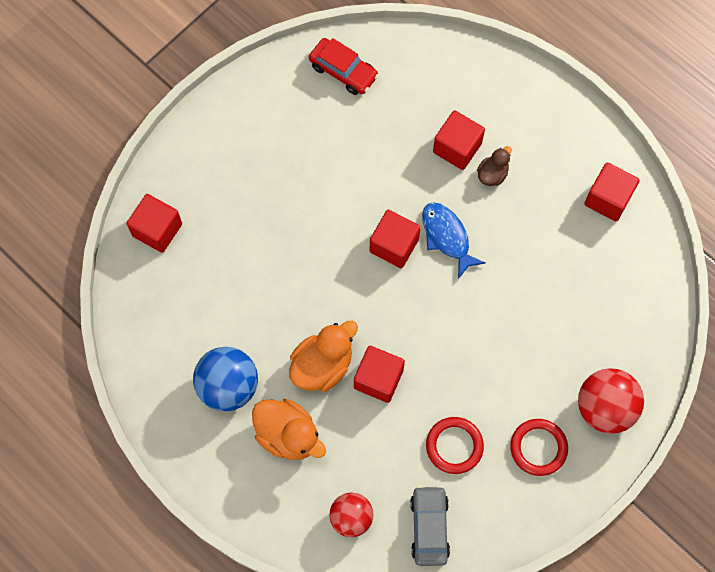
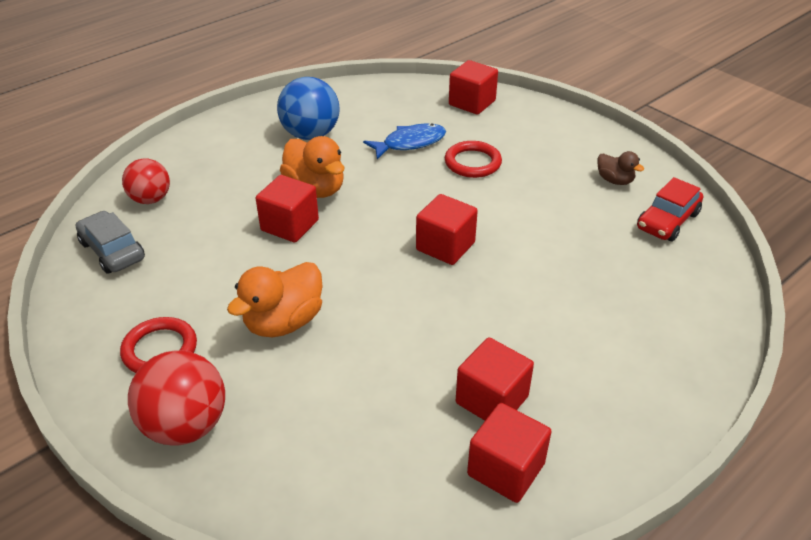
camera: 95 degrees right, 30 degrees down
orange duck [252,399,326,460] -> orange duck moved to [227,262,323,337]
grey car [410,486,450,566] -> grey car turned 135 degrees counterclockwise [76,211,145,274]
blue fish [422,202,485,279] -> blue fish moved to [363,124,446,159]
red ring [426,417,484,474] -> red ring moved to [445,141,502,178]
red cube [433,110,485,170] -> red cube moved to [456,337,534,421]
brown duck [477,146,512,186] -> brown duck moved to [598,151,644,185]

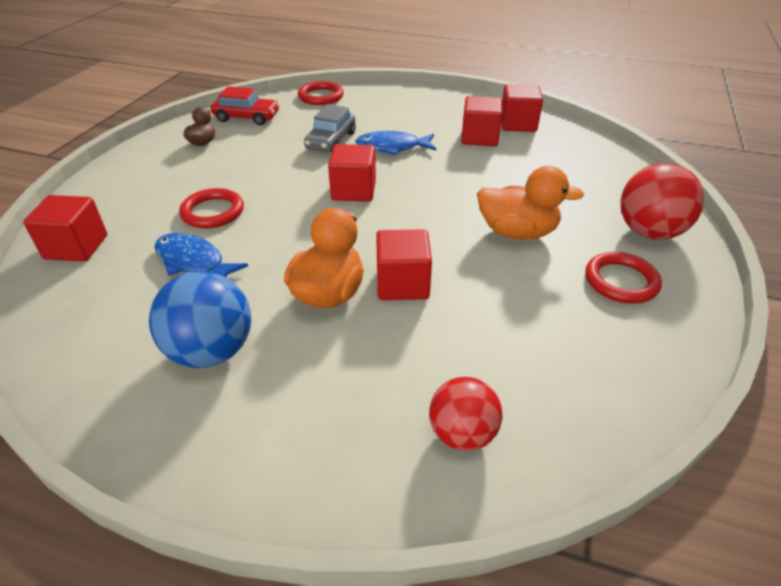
camera: 120 degrees left, 0 degrees up
grey car [76,211,145,274] -> grey car moved to [304,104,356,153]
none -> red ring [298,81,344,105]
none -> blue fish [355,131,436,155]

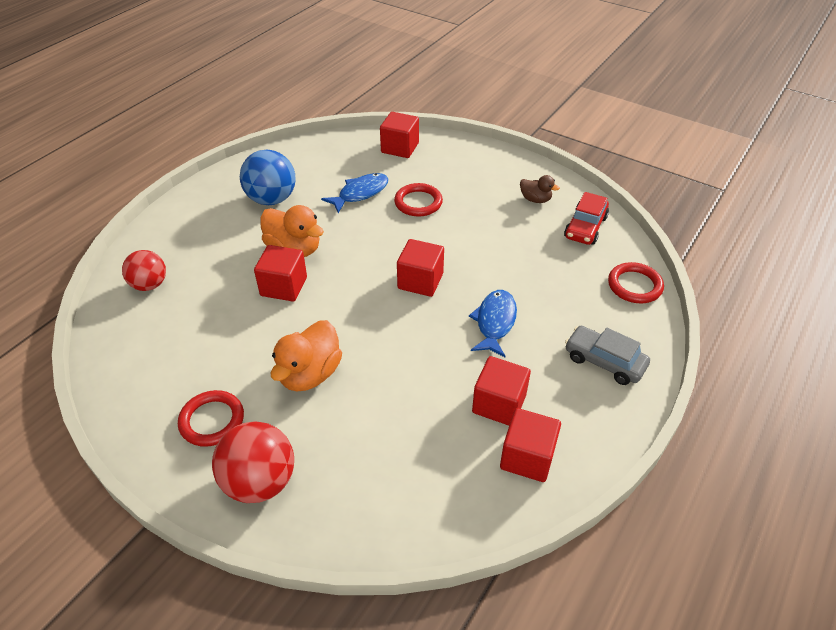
camera: 105 degrees right, 5 degrees up
grey car [304,104,356,153] -> grey car moved to [565,326,650,385]

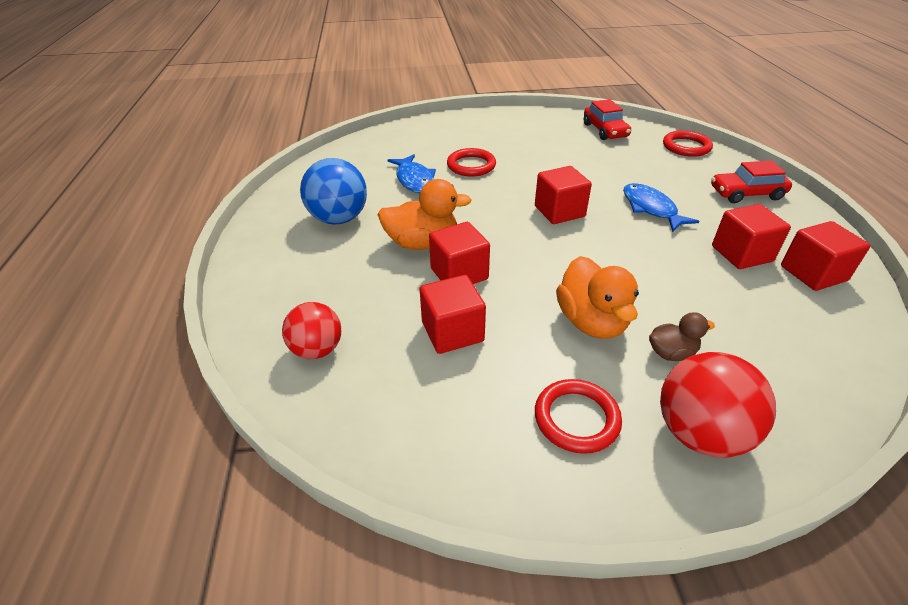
camera: 40 degrees left, 5 degrees down
blue fish [321,173,389,213] -> blue fish turned 150 degrees clockwise [388,154,436,193]
red cube [380,112,419,158] -> red cube moved to [420,275,486,354]
brown duck [520,175,560,203] -> brown duck moved to [649,312,715,361]
grey car [565,326,650,385] -> red car [711,160,792,203]

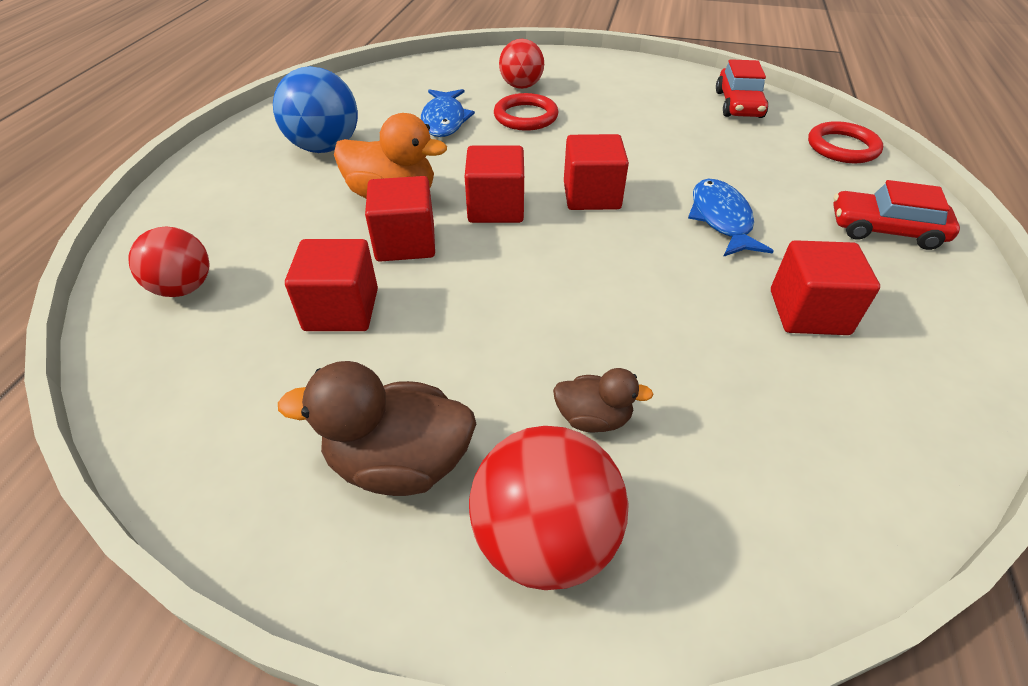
camera: 20 degrees right, 5 degrees up
red ring [535,379,622,454] -> brown duck [278,361,476,496]
orange duck [556,256,639,339] -> none
red cube [781,221,871,291] -> red cube moved to [465,146,524,223]
none -> red ball [499,39,544,89]

